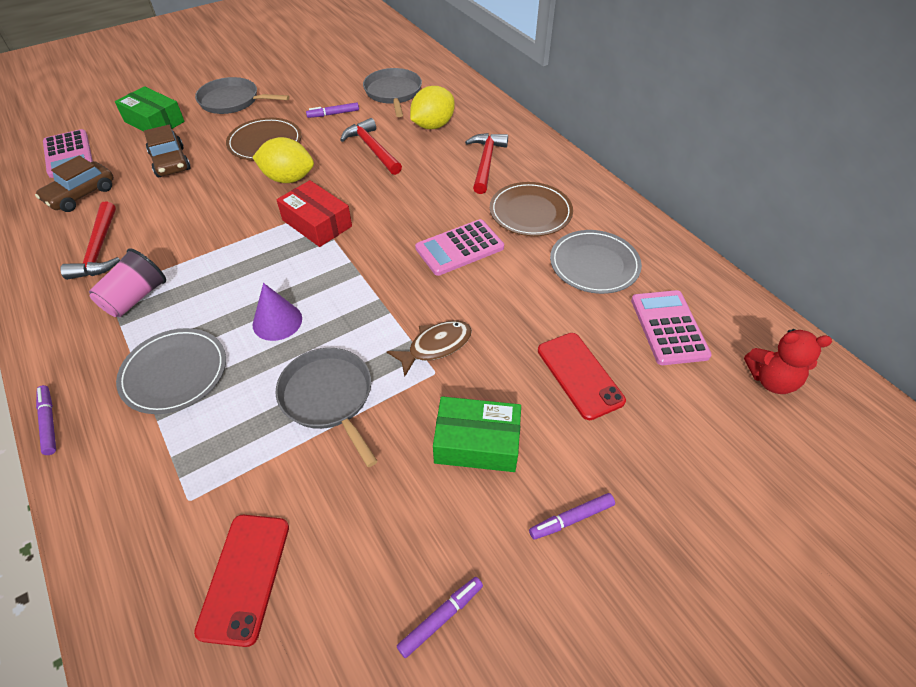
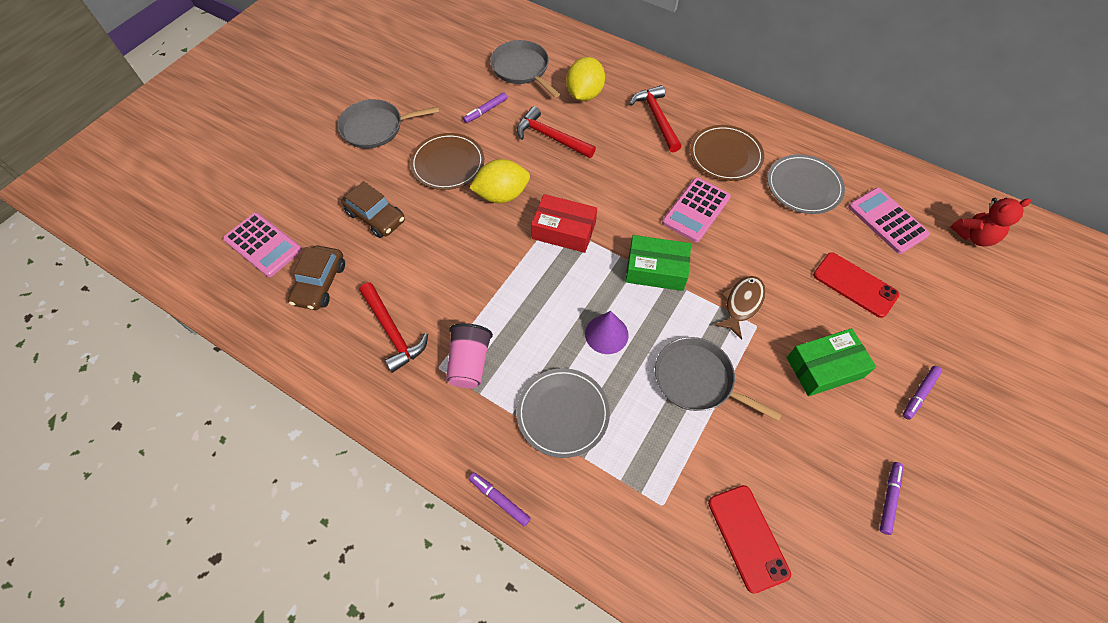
camera: 25 degrees left, 10 degrees up
green box [115,86,185,132] -> green box moved to [625,235,691,291]

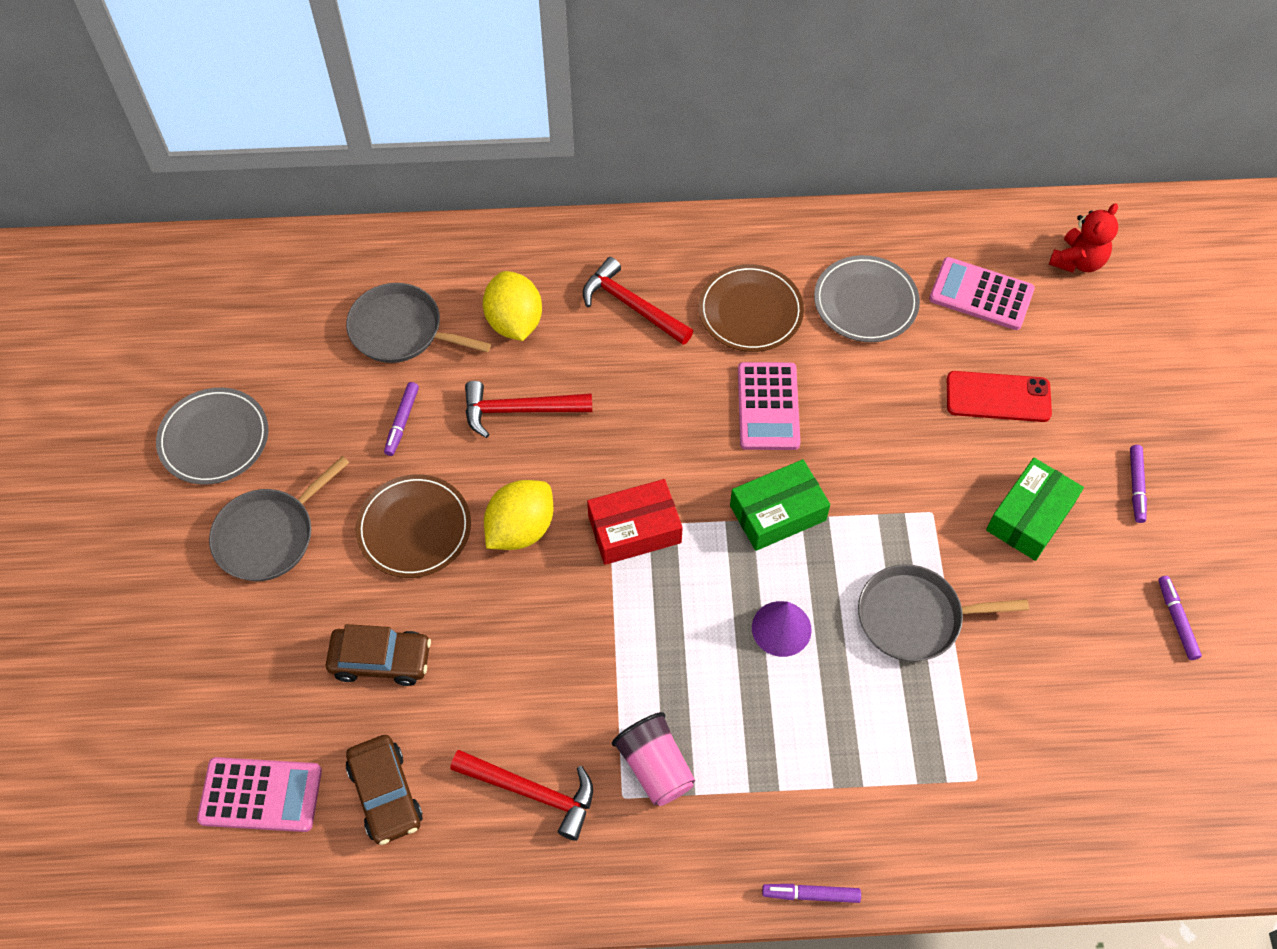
camera: 35 degrees left, 0 degrees up
grey plate [517,368,610,458] -> grey plate moved to [156,388,269,485]
red phone [708,485,791,594] -> none
brown fish [714,276,766,340] -> none

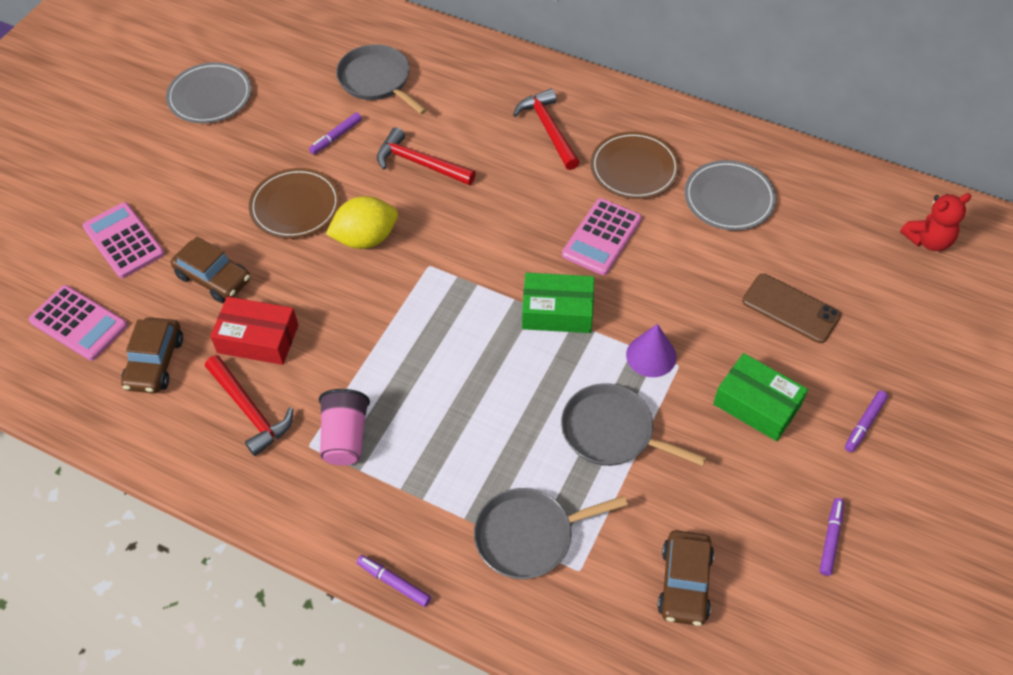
camera: 30 degrees right, 5 degrees down
grey pan [209,456,350,581] -> grey pan moved to [474,488,628,579]
yellow lemon [483,271,542,341] -> none
red box [587,479,683,565] -> red box moved to [210,297,298,365]
purple cone [752,601,812,657] -> purple cone moved to [626,324,677,377]
pink calculator [929,257,1035,330] -> pink calculator moved to [83,202,165,278]
red phone [947,371,1052,422] -> brown phone [742,273,841,343]
green box [986,458,1084,561] -> green box turned 60 degrees clockwise [713,353,808,441]
none -> brown car [657,530,714,626]

